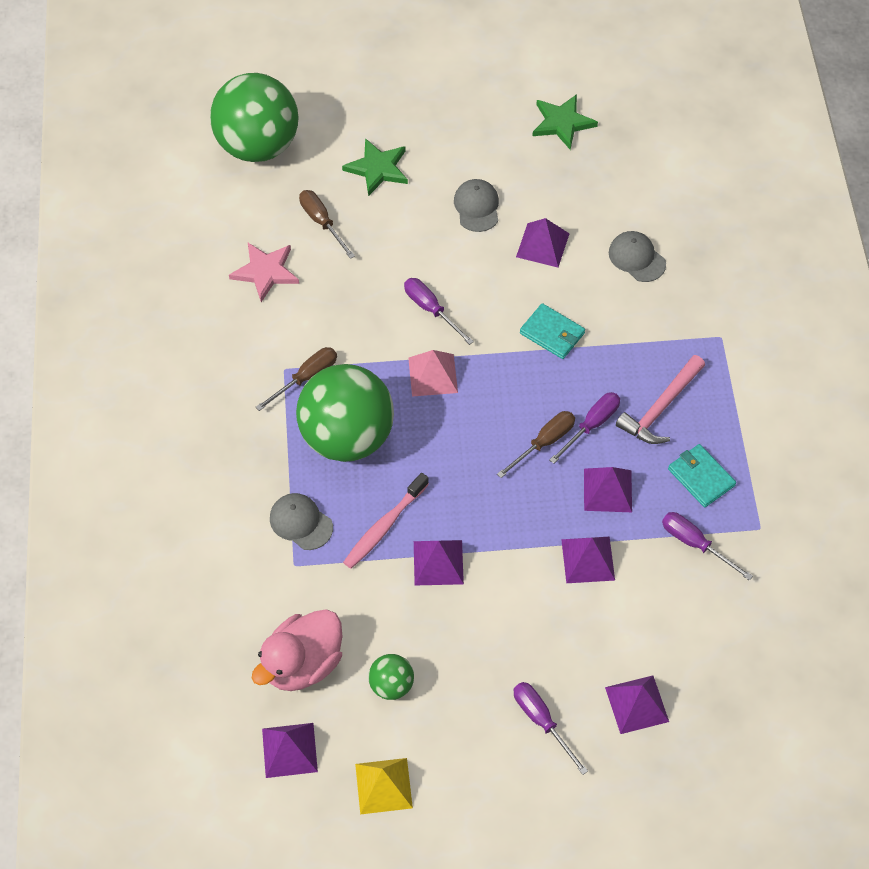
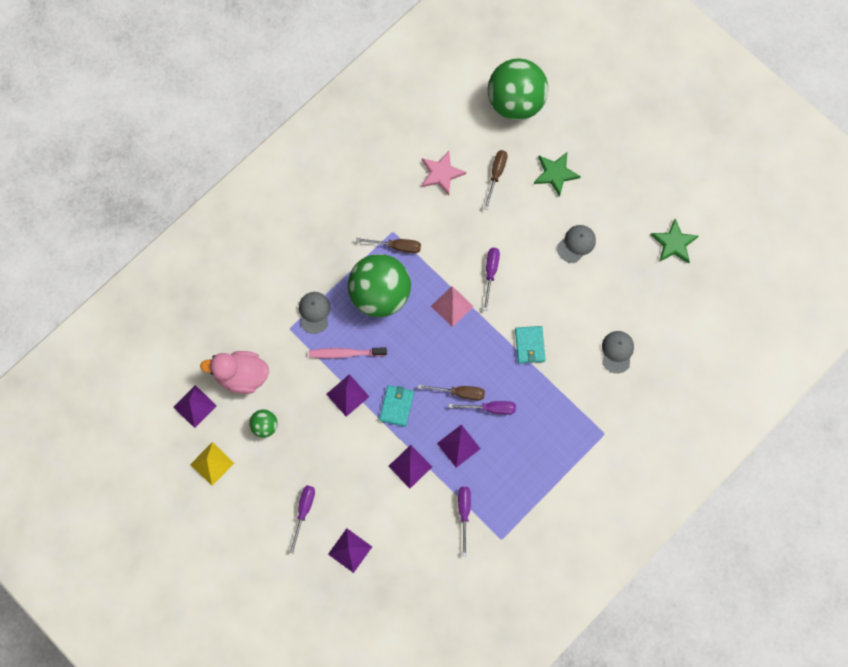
camera: 50 degrees right, 15 degrees up
purple pyramid [516,218,570,267] -> none
pink hammer [616,355,705,444] -> none
turquoise wallet [668,444,736,508] -> turquoise wallet moved to [379,385,414,427]

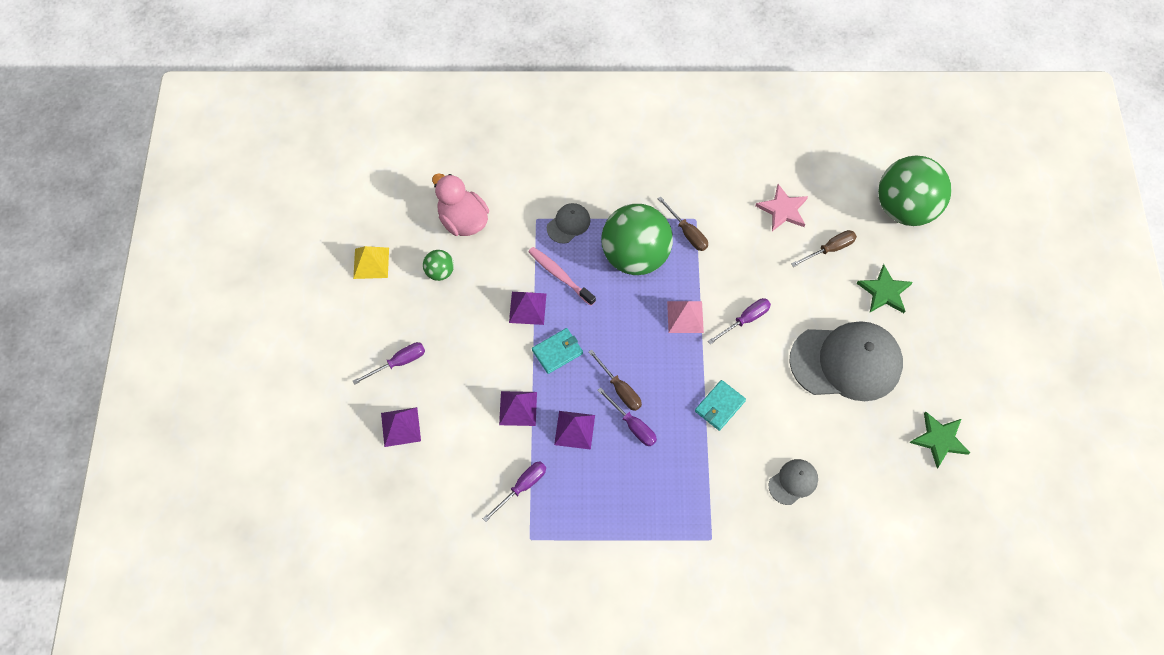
camera: 45 degrees right, 10 degrees down
purple pyramid [173,385,217,428] -> none
grey cap [557,225,596,263] -> grey cap [789,321,903,401], size x2.22

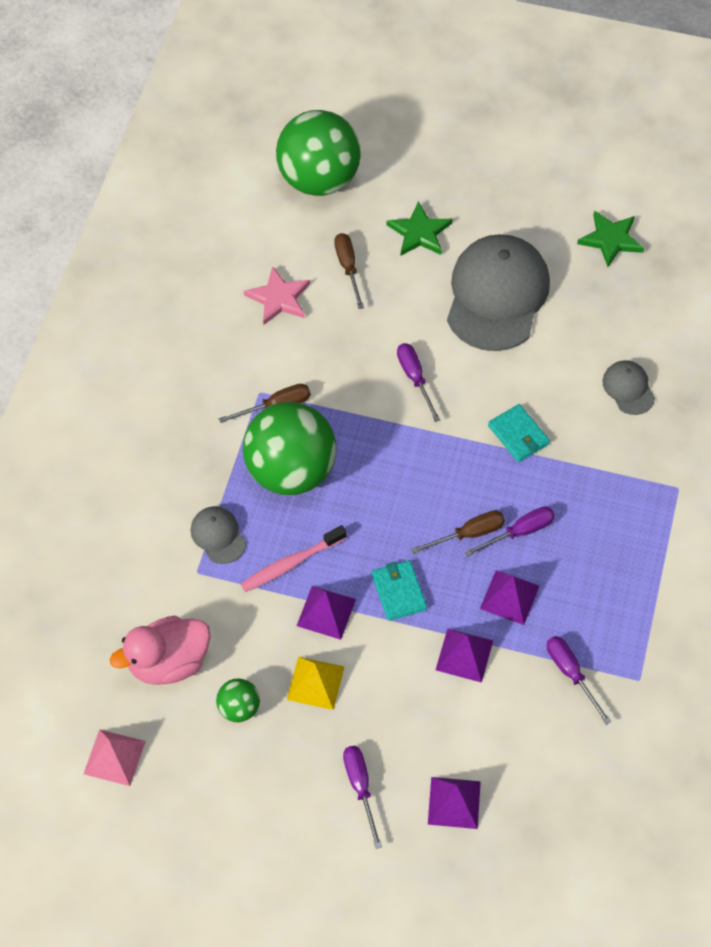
camera: 75 degrees left, 5 degrees down
yellow pyramid [353,246,389,279] -> yellow pyramid moved to [287,657,344,710]
pink pyramid [667,301,704,333] -> pink pyramid moved to [84,729,146,786]

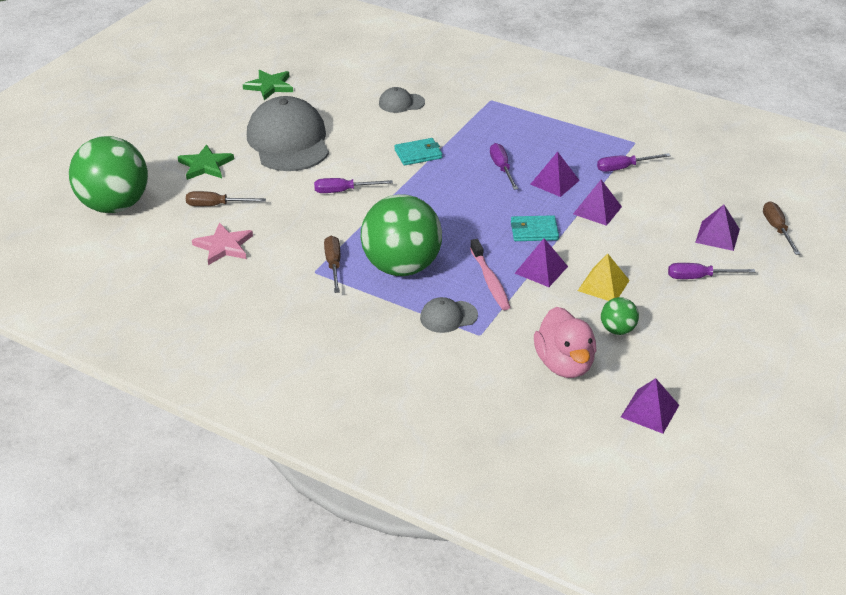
camera: 75 degrees left, 20 degrees down
pink pyramid [84,729,146,786] -> purple pyramid [621,378,679,434]
brown screwdriver [411,510,505,554] -> brown screwdriver moved to [763,201,800,255]
grey cap [447,234,550,351] -> grey cap turned 45 degrees clockwise [247,96,329,171]

